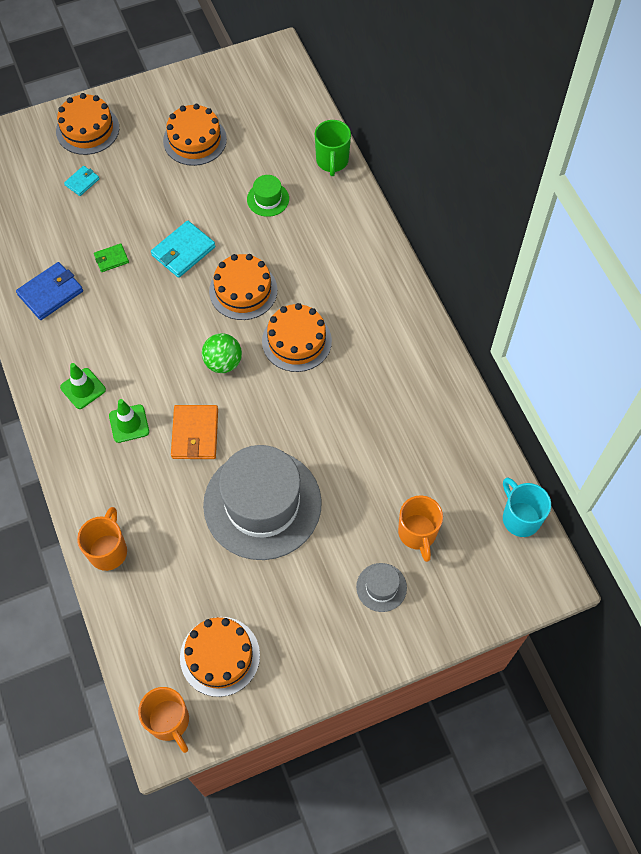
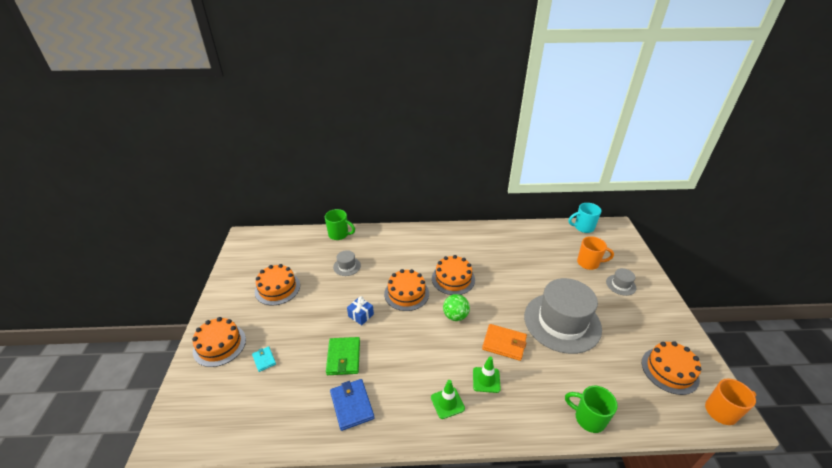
camera: 70 degrees left, 25 degrees down
orange mug [77,507,127,571] -> green mug [565,386,618,433]
green wallet [94,243,129,272] -> green wallet [326,337,360,375], size x1.77
turquoise wallet [151,221,216,278] -> blue gift [347,296,374,325]
green hat [247,175,289,217] -> grey hat [333,250,361,276]

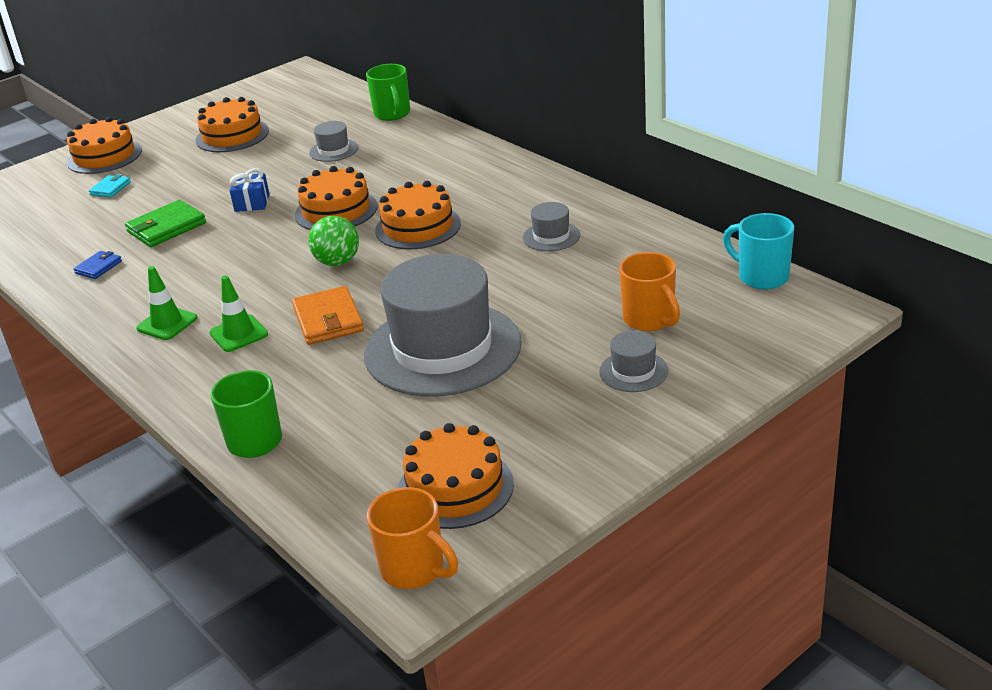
camera: 55 degrees right, 5 degrees down
blue wallet [330,379,374,431] -> blue wallet [73,251,122,279], size x0.56
none -> grey hat [523,202,580,251]

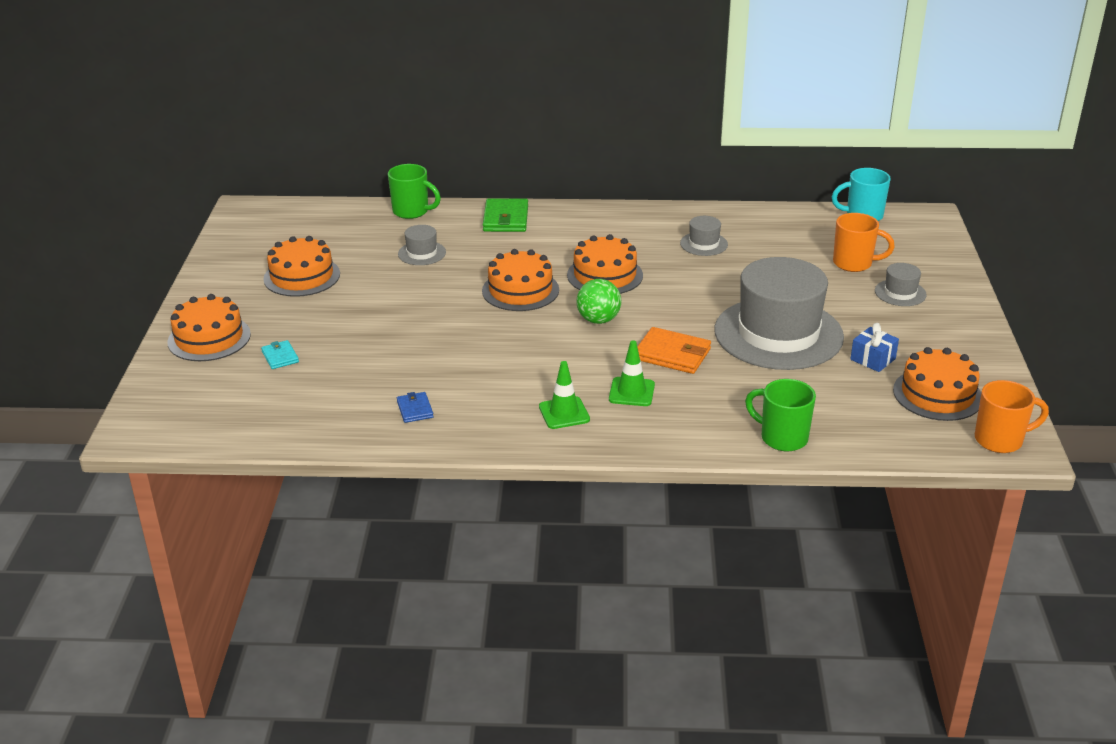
camera: 50 degrees left, 0 degrees up
green wallet [125,200,206,247] -> green wallet moved to [483,199,528,232]
blue gift [230,168,269,212] -> blue gift moved to [850,323,899,372]

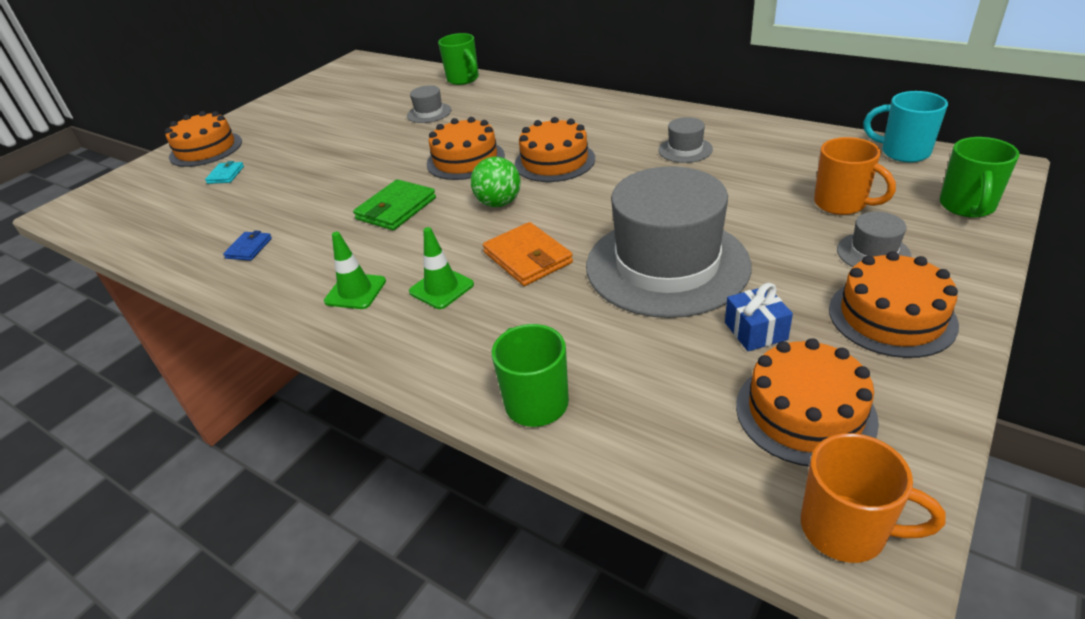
camera: 35 degrees right, 5 degrees up
orange cake [263,236,340,297] -> orange cake moved to [829,251,959,358]
green wallet [483,199,528,232] -> green wallet moved to [353,179,436,230]
none -> green mug [940,137,1020,218]

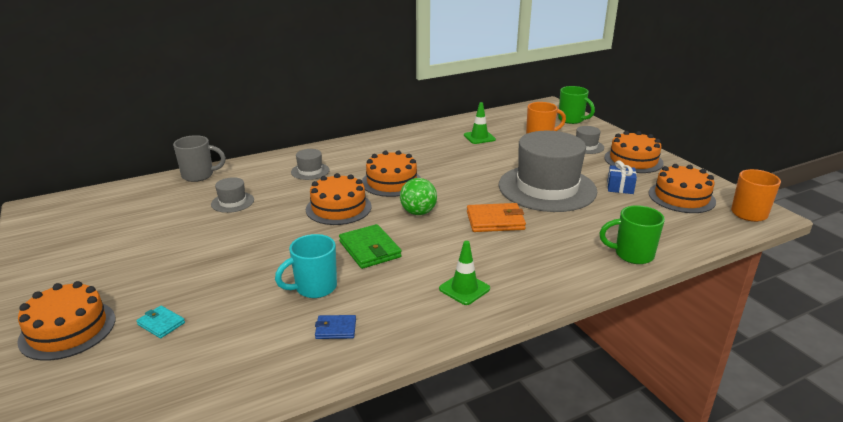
camera: 65 degrees left, 10 degrees down
blue wallet [223,231,272,261] -> blue wallet turned 45 degrees counterclockwise [315,315,356,339]
green traffic cone [409,227,474,309] -> green traffic cone moved to [464,102,496,144]
green mug [438,33,479,85] -> grey mug [173,135,226,182]
grey hat [658,117,713,163] -> grey hat moved to [291,149,330,180]
turquoise mug [863,91,948,162] -> turquoise mug moved to [275,234,337,298]

